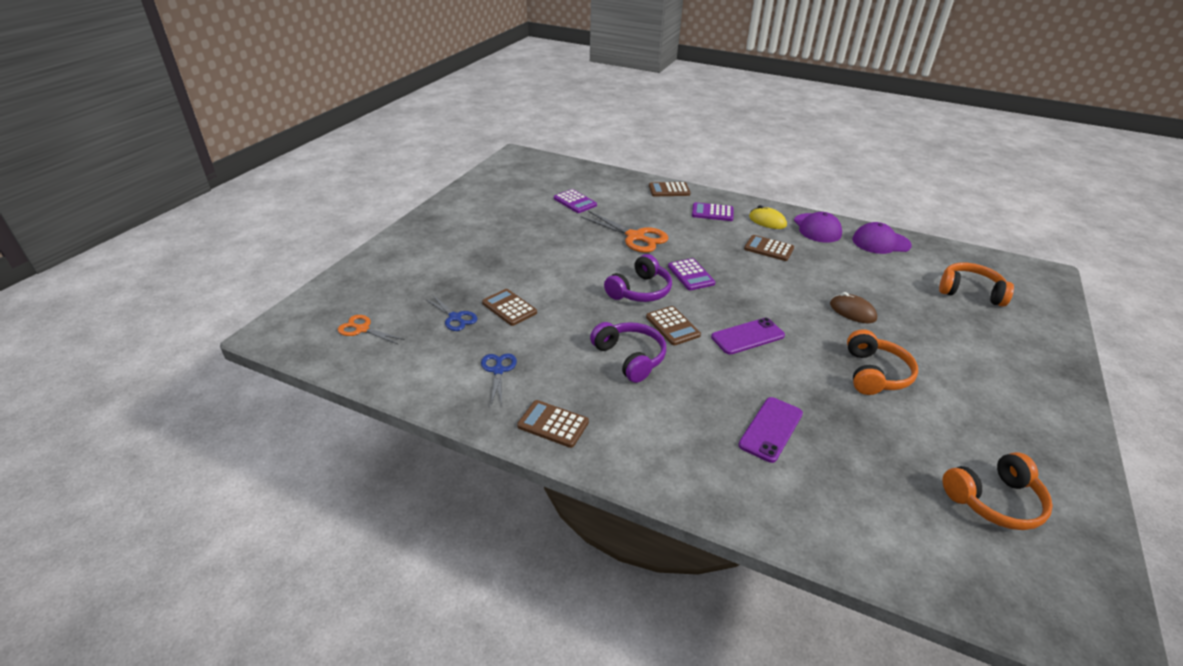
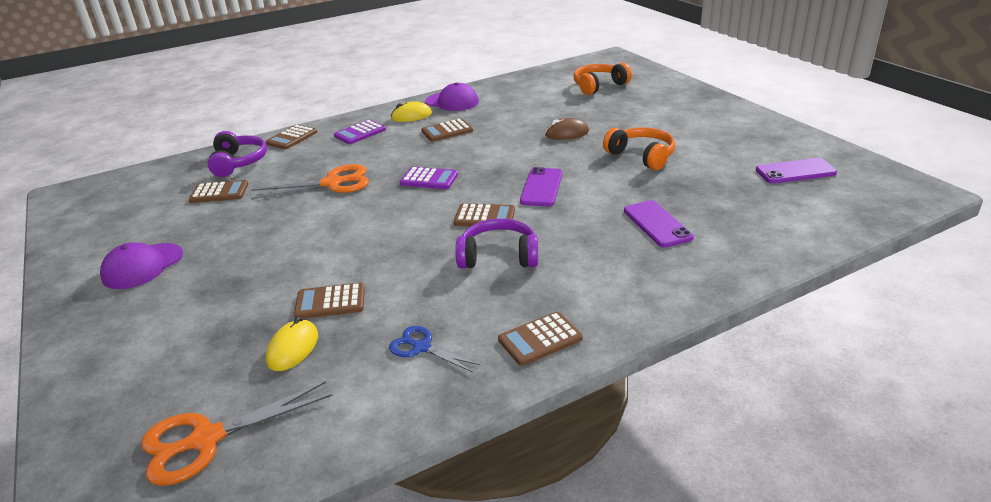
camera: 50 degrees left, 5 degrees down
orange scissors [338,315,405,345] -> orange scissors [141,381,333,486], size x1.70
blue scissors [425,295,478,331] -> yellow mouse [266,317,318,371]
purple calculator [554,189,597,213] -> brown calculator [189,180,248,203]
purple headphones [604,254,672,302] -> purple headphones moved to [207,131,267,177]
purple cap [852,222,912,254] -> purple cap moved to [100,242,183,289]
orange headphones [942,452,1053,530] -> purple phone [756,158,837,183]

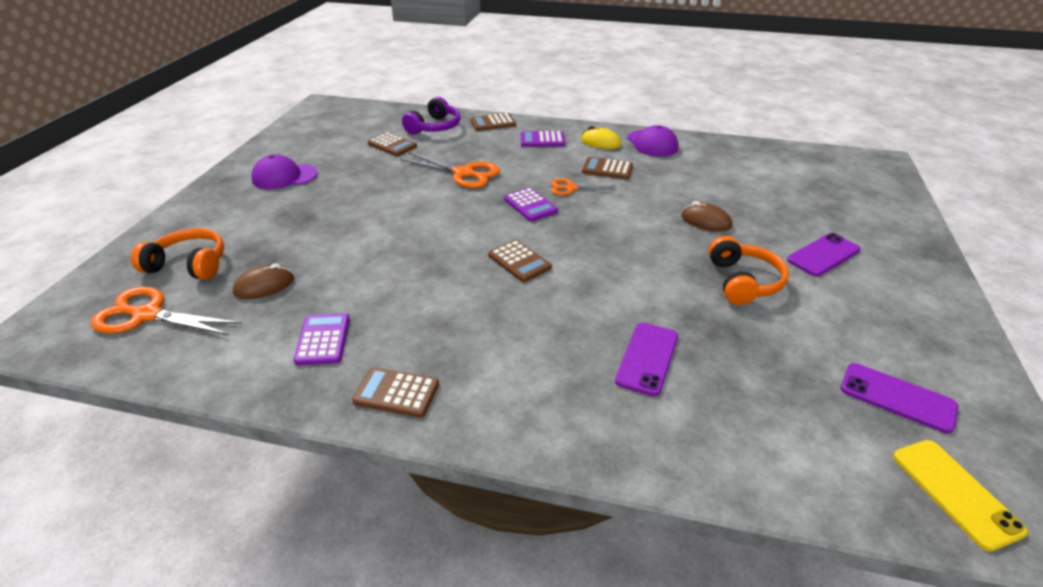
camera: 40 degrees right, 5 degrees up
yellow mouse [266,317,318,371] -> brown mouse [233,264,294,299]
brown calculator [294,283,365,319] -> none
blue scissors [389,326,480,372] -> purple calculator [294,313,350,365]
purple headphones [455,218,538,268] -> none
purple phone [520,167,562,206] -> purple phone moved to [787,233,861,276]
orange headphones [574,63,632,95] -> orange headphones moved to [131,228,224,280]
none -> orange scissors [551,178,616,195]
none -> yellow phone [893,440,1028,552]

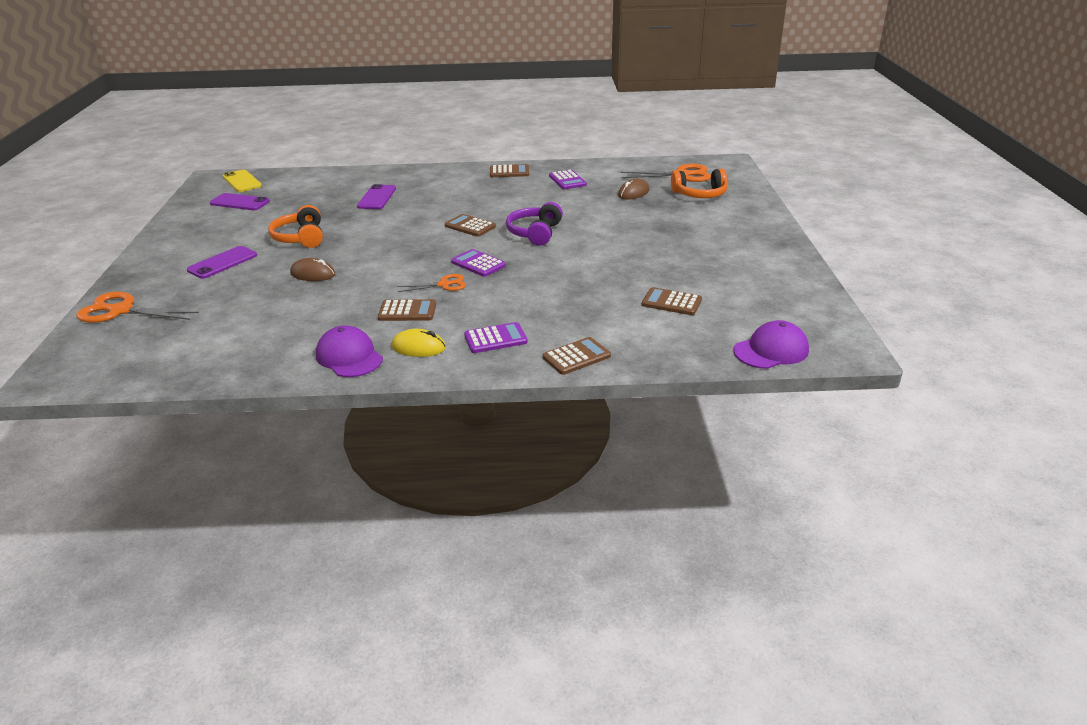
camera: 165 degrees right, 5 degrees down
purple cap [251,154,318,189] -> purple cap moved to [733,320,809,369]
orange scissors [400,152,500,188] -> orange scissors moved to [76,292,199,323]
purple headphones [402,97,461,135] -> purple headphones moved to [506,202,563,245]

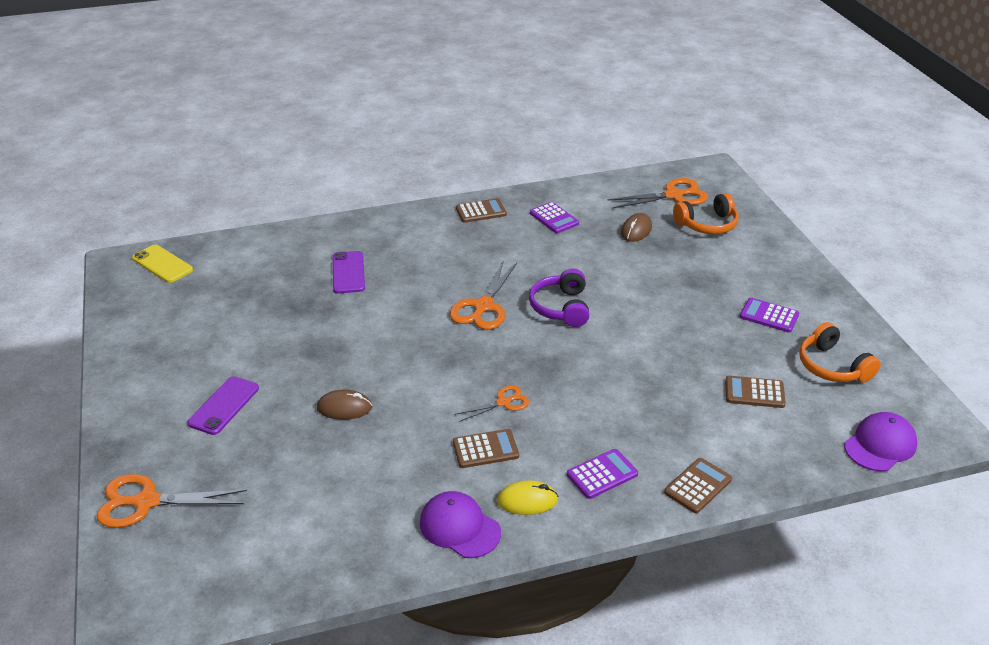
camera: 15 degrees left, 5 degrees up
purple phone [210,193,270,210] -> none
orange headphones [268,205,323,248] -> orange headphones moved to [799,322,881,383]
brown calculator [445,214,496,237] -> orange scissors [450,262,517,330]
purple calculator [451,249,506,277] -> purple calculator moved to [740,298,799,332]

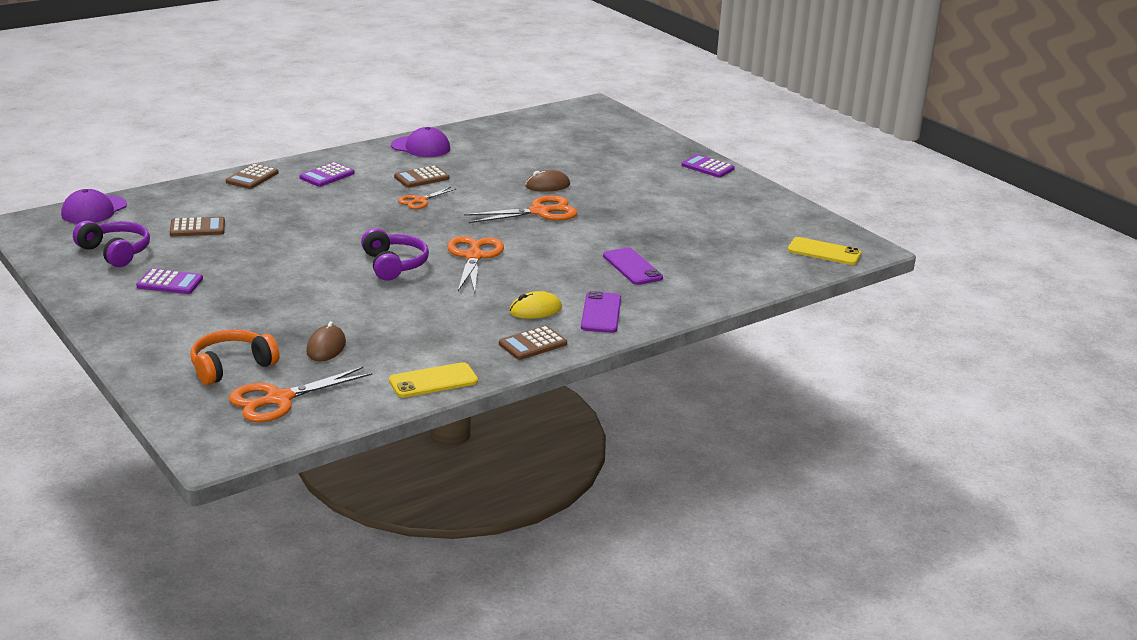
camera: 160 degrees right, 10 degrees down
orange scissors [96,474,247,528] -> orange scissors moved to [464,195,578,223]
purple phone [187,376,259,435] -> purple phone moved to [581,291,621,333]
yellow mouse [497,480,559,515] -> yellow mouse moved to [509,291,562,319]
purple calculator [530,202,579,233] -> purple calculator moved to [681,154,735,178]
orange headphones [799,322,881,383] -> purple headphones [73,221,150,267]
none -> yellow phone [389,362,478,398]

